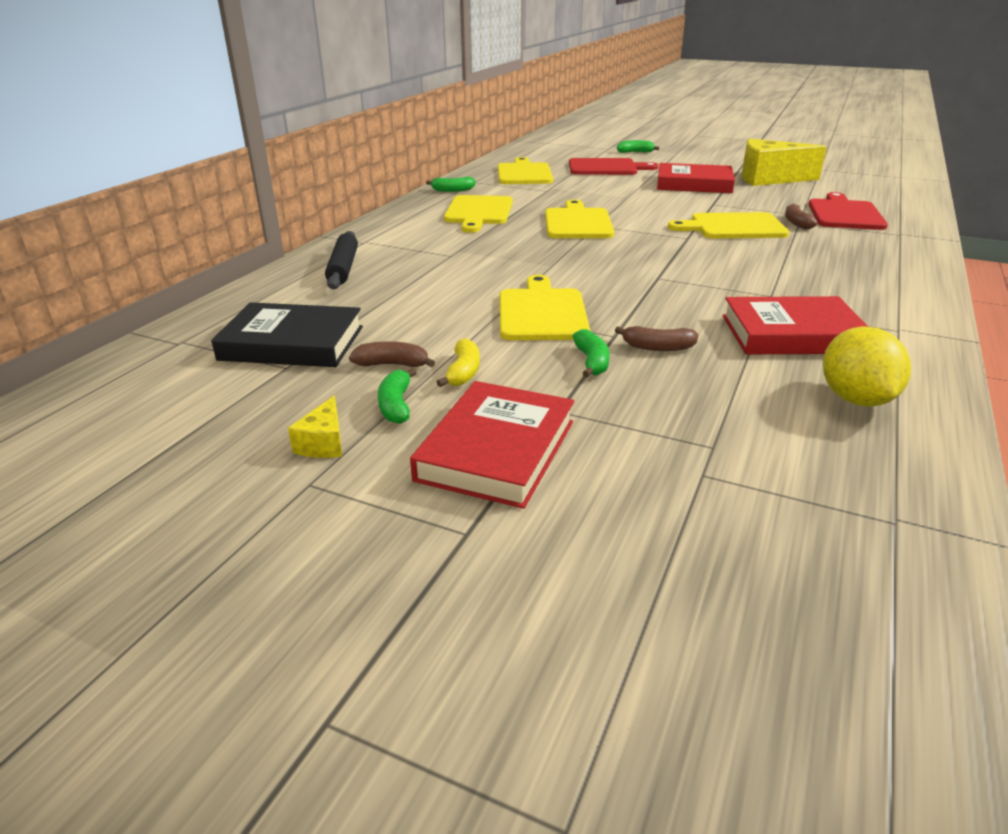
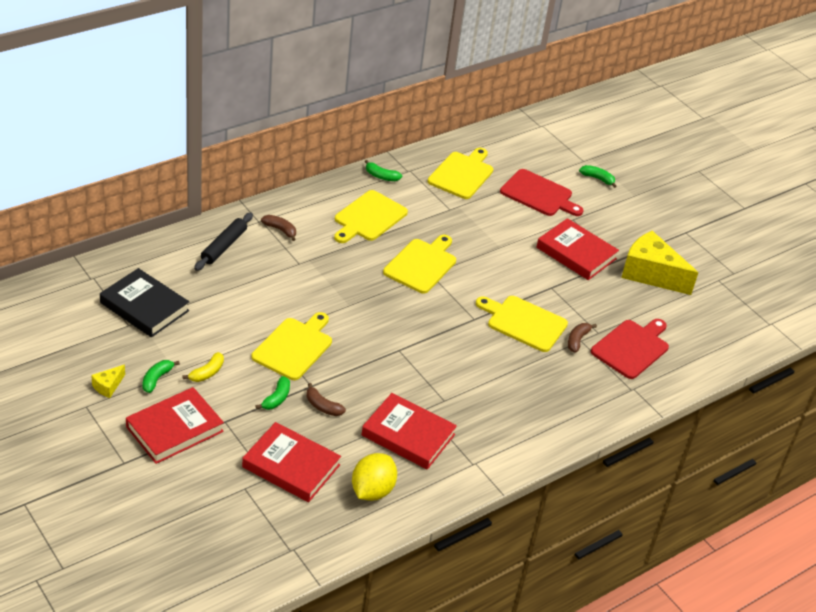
camera: 25 degrees right, 10 degrees up
brown banana [349,341,435,367] -> brown banana moved to [261,215,296,241]
none -> red book [242,422,341,502]

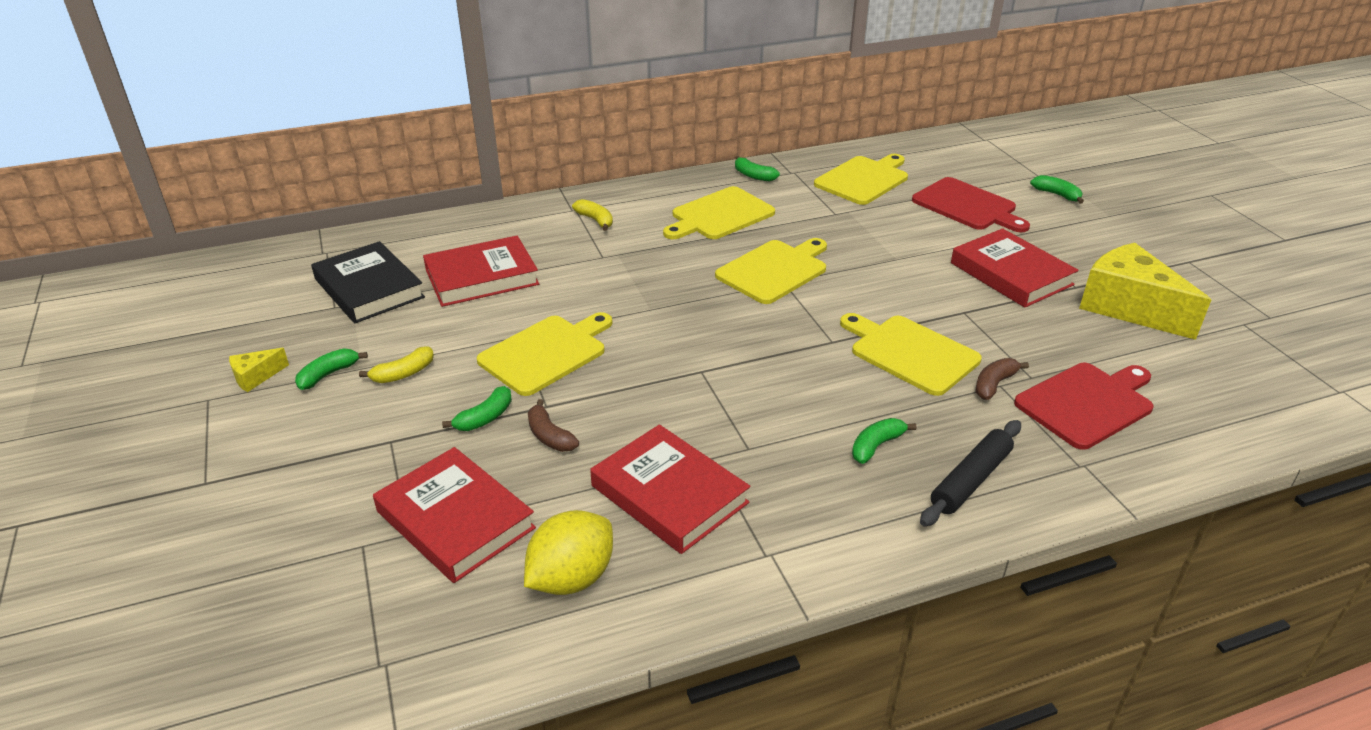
camera: 20 degrees right, 5 degrees down
red book [126,387,224,464] -> red book moved to [423,236,539,307]
black rolling pin [194,212,253,271] -> black rolling pin moved to [920,420,1021,527]
brown banana [261,215,296,241] -> yellow banana [572,199,613,231]
none -> green banana [852,418,916,464]

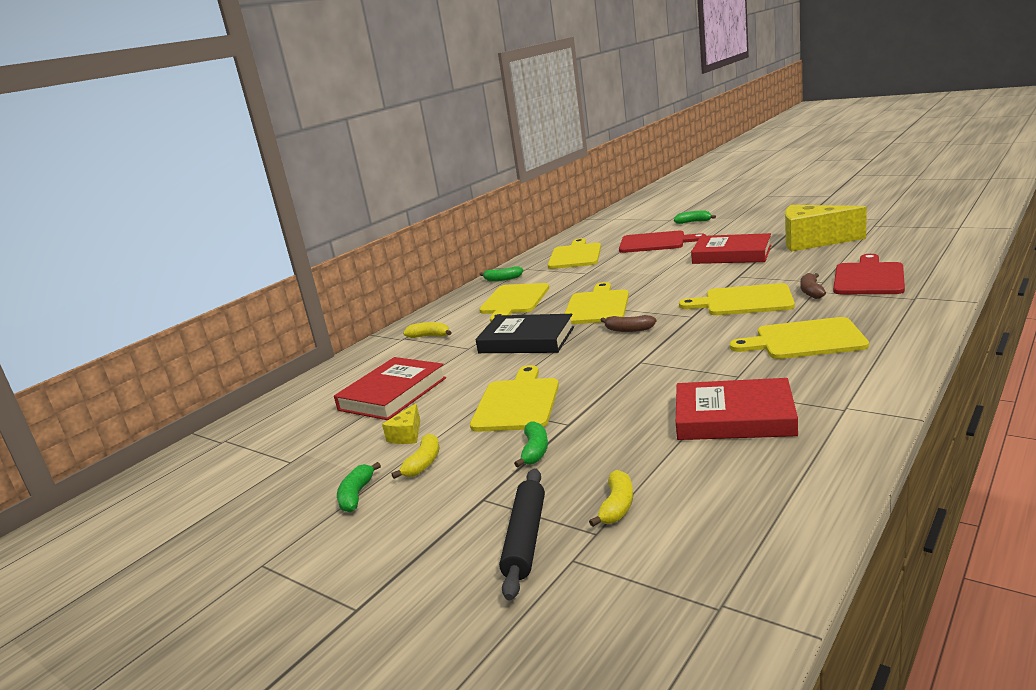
camera: 30 degrees left, 15 degrees down
yellow cheese [229,348,289,392] -> yellow cheese moved to [382,403,420,444]
black book [311,241,425,323] -> black book moved to [475,314,574,353]
red book [373,447,536,583] -> yellow banana [589,470,633,527]
yellow lemon [524,510,613,595] -> none
brown banana [528,399,579,452] -> brown banana moved to [600,315,657,332]
green banana [852,418,916,464] -> yellow cutting board [730,317,869,359]
black rolling pin [920,420,1021,527] -> black rolling pin moved to [499,468,545,601]

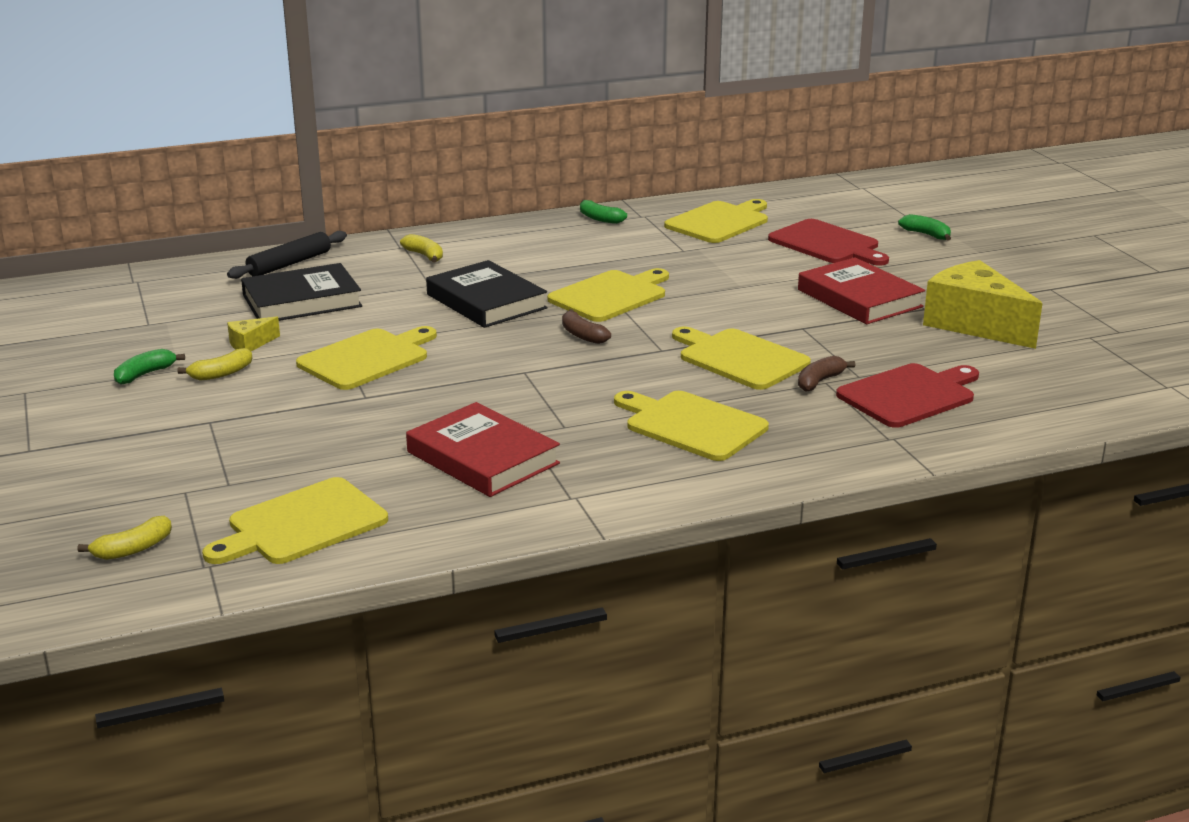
camera: 30 degrees right, 5 degrees up
red book [334,357,446,420] -> black book [241,263,362,321]
yellow cutting board [479,283,549,322] -> yellow cutting board moved to [202,477,388,564]
black rolling pin [499,468,545,601] -> black rolling pin moved to [227,231,347,279]
green banana [514,421,548,467] -> none
yellow banana [589,470,633,527] -> yellow banana moved to [78,516,172,560]

